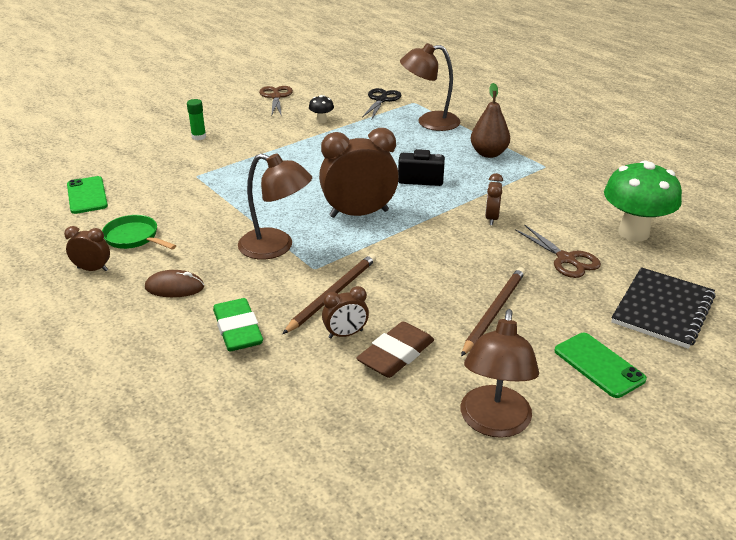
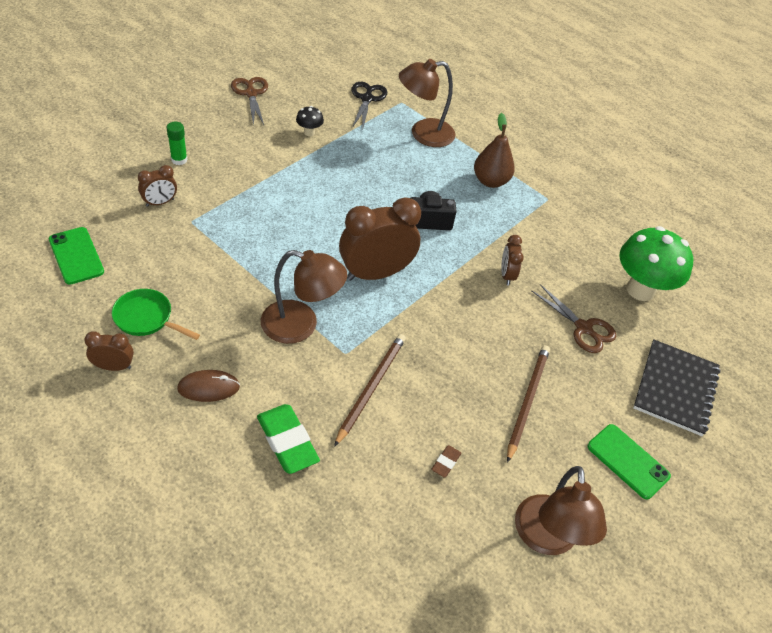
camera: 15 degrees left, 15 degrees up
brown clock [322,286,369,339] -> brown clock moved to [138,165,177,207]
brown eraser [356,321,434,378] -> brown eraser [432,445,461,478], size x0.47

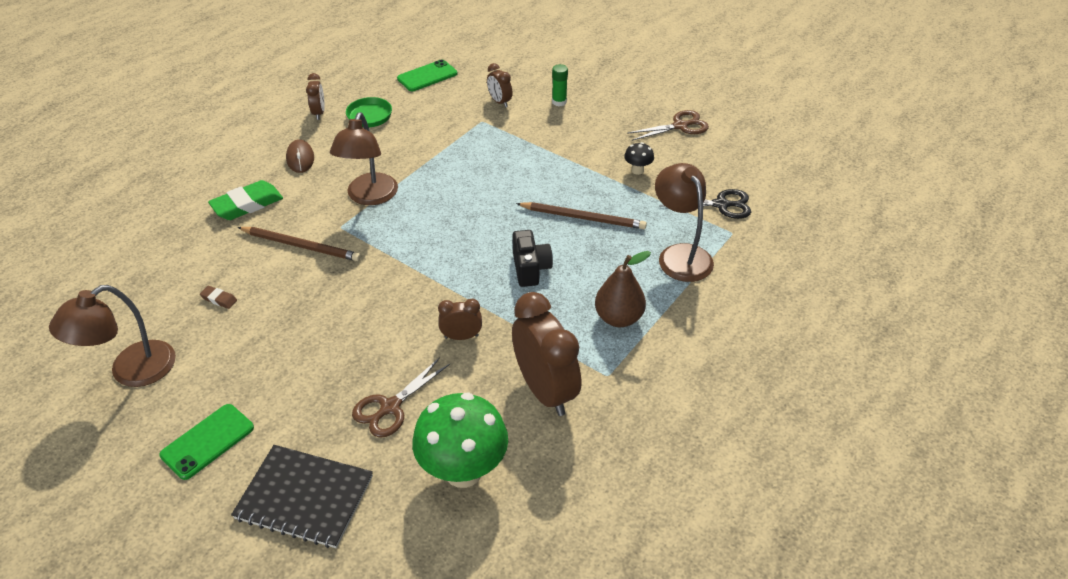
camera: 90 degrees right, 5 degrees down
brown clock [339,197,421,281] -> brown clock moved to [512,292,582,416]
brown pencil [507,345,550,463] -> brown pencil moved to [516,202,647,229]
brown lamp [515,466,607,555] -> brown lamp turned 45 degrees counterclockwise [49,285,176,387]

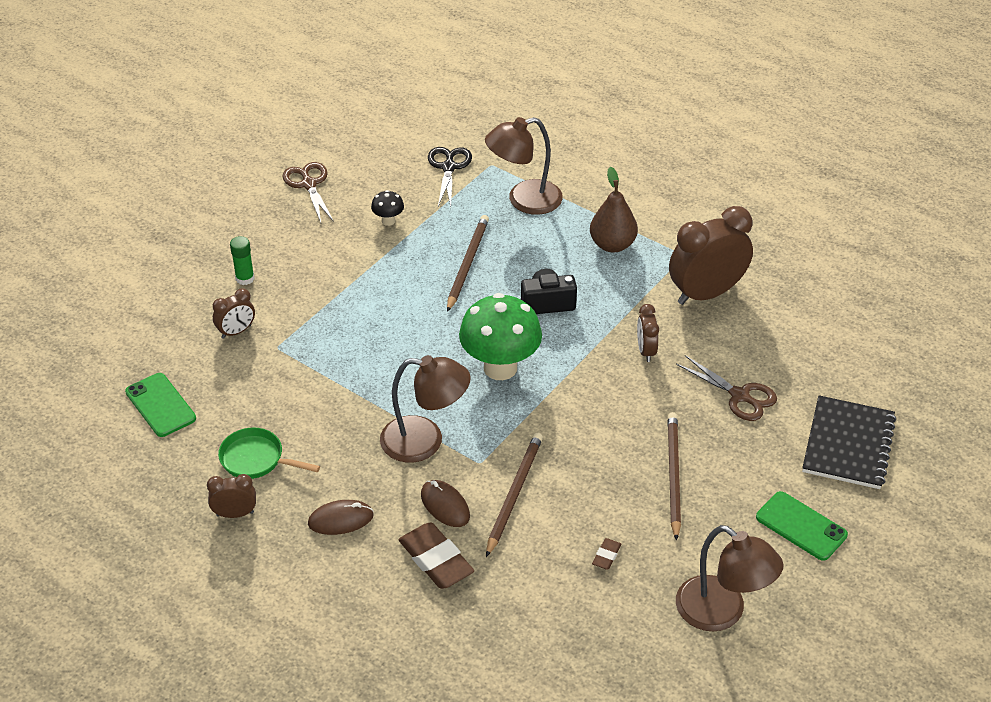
camera: 90 degrees left, 0 degrees up
green eraser [208,180,283,220] -> brown eraser [399,522,474,589]
green mushroom [412,393,508,488] -> green mushroom moved to [459,293,542,380]
none -> brown mouse [421,480,470,527]
none -> brown pencil [667,412,681,541]

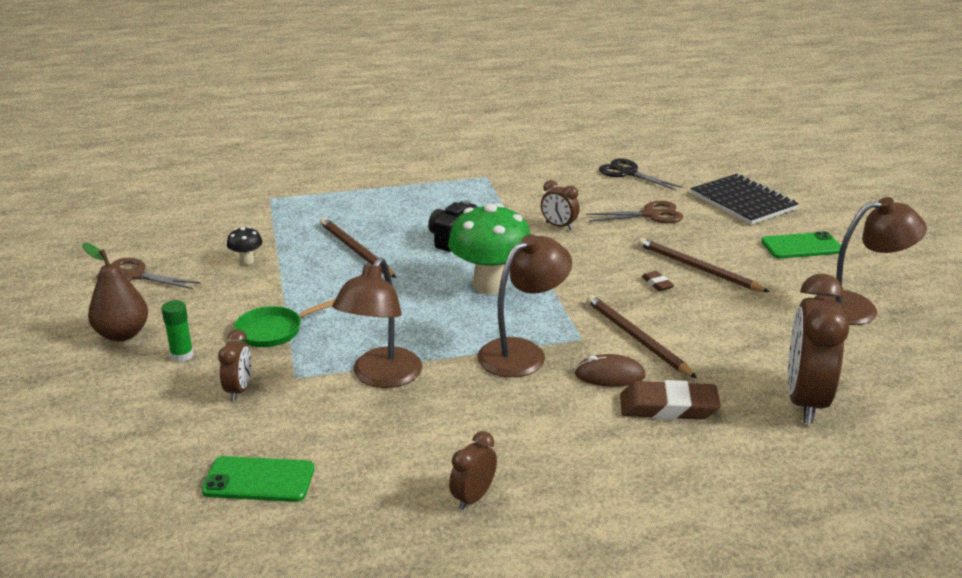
camera: 50 degrees left, 15 degrees down
green pan [218,428,320,479] -> green pan moved to [234,299,335,347]
brown mouse [308,500,374,535] -> none
black scissors [428,147,472,207] -> black scissors moved to [599,159,683,190]
brown lamp [485,117,563,215] -> brown lamp moved to [332,257,422,388]
brown pear [590,167,638,252] -> brown pear moved to [82,243,148,341]
brown eraser [592,538,622,570] -> brown eraser moved to [642,271,674,291]
brown clock [669,206,753,305] -> brown clock moved to [788,273,849,424]

